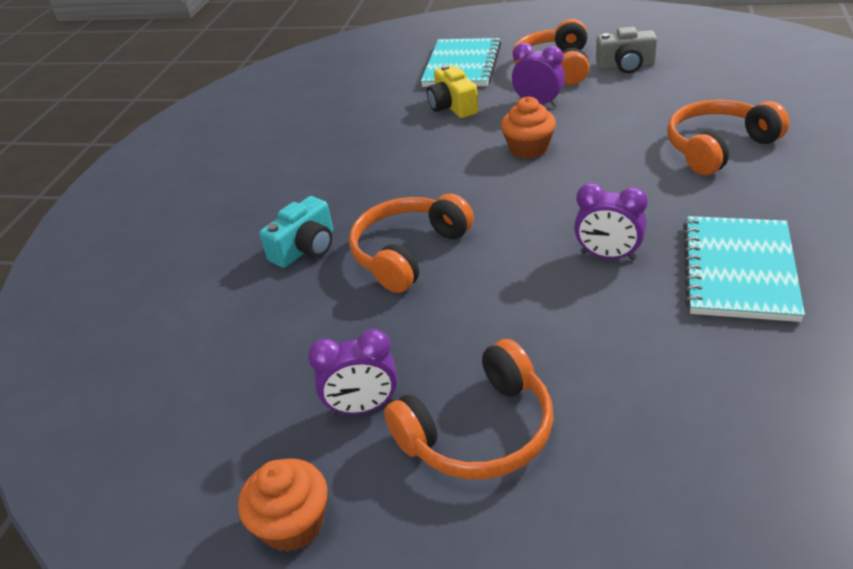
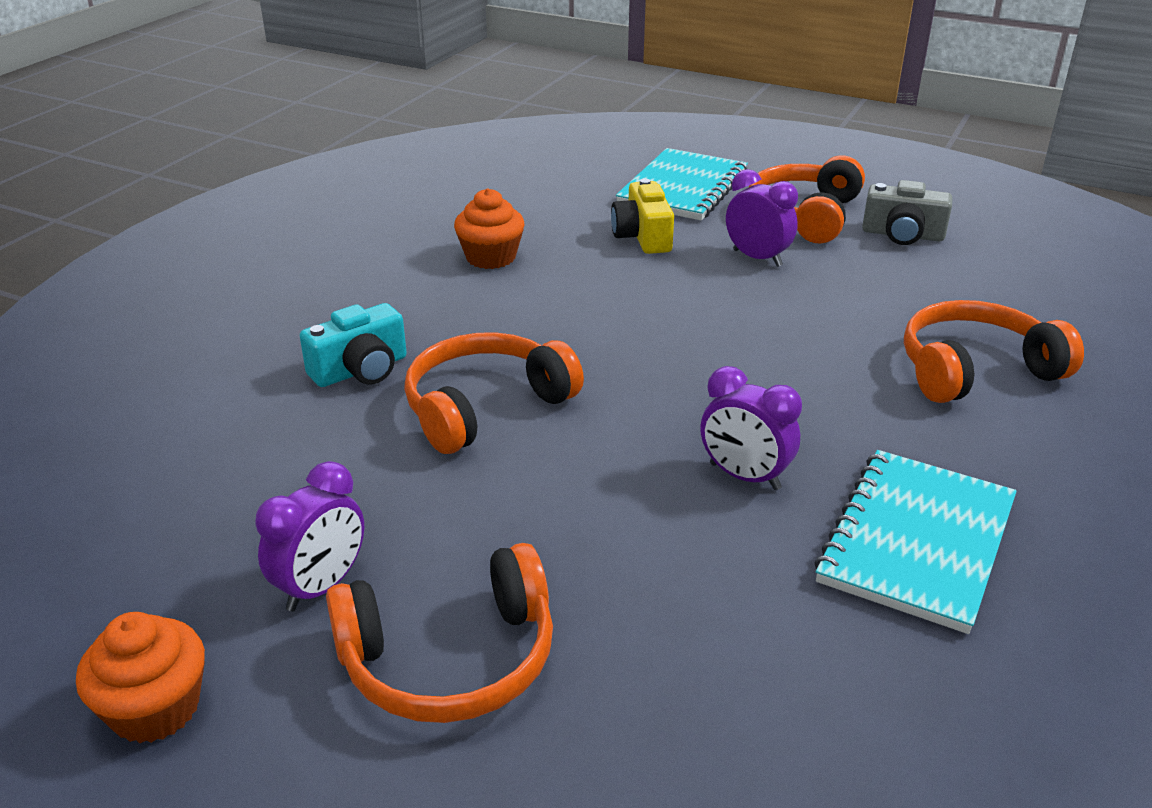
camera: 10 degrees right, 5 degrees down
purple clock [308,329,398,415] -> purple clock turned 60 degrees counterclockwise [255,461,364,612]
orange cupcake [501,97,556,159] -> orange cupcake moved to [454,188,524,269]

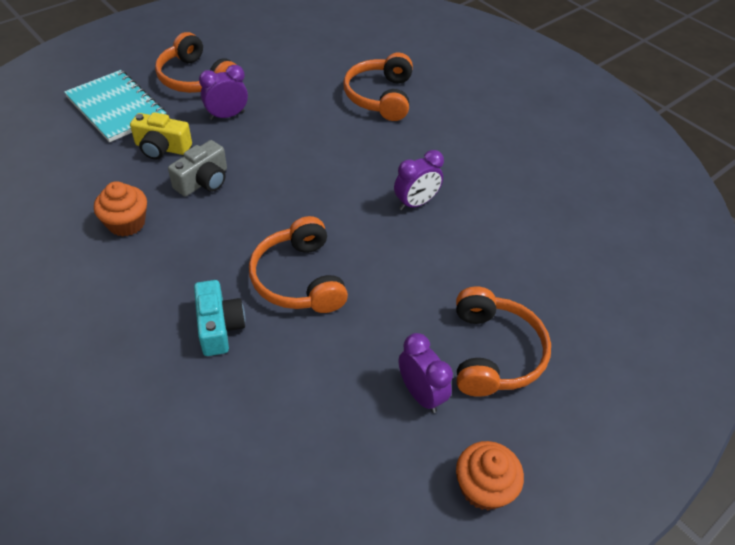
camera: 70 degrees left, 15 degrees up
turquoise notebook [814,450,1017,634] -> none
grey camera [862,180,952,245] -> grey camera moved to [168,140,227,197]

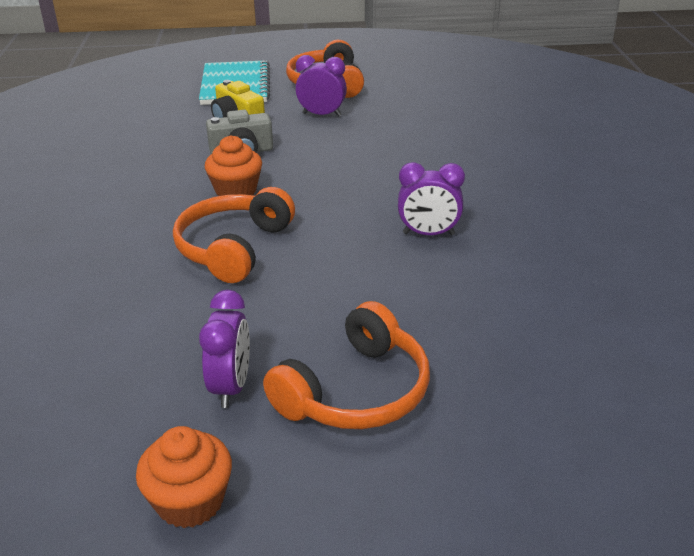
camera: 40 degrees right, 15 degrees down
orange cupcake [94,181,147,237] -> orange cupcake moved to [205,135,262,196]
turquoise camera [194,280,245,356] -> none
orange headphones [344,53,413,121] -> none

